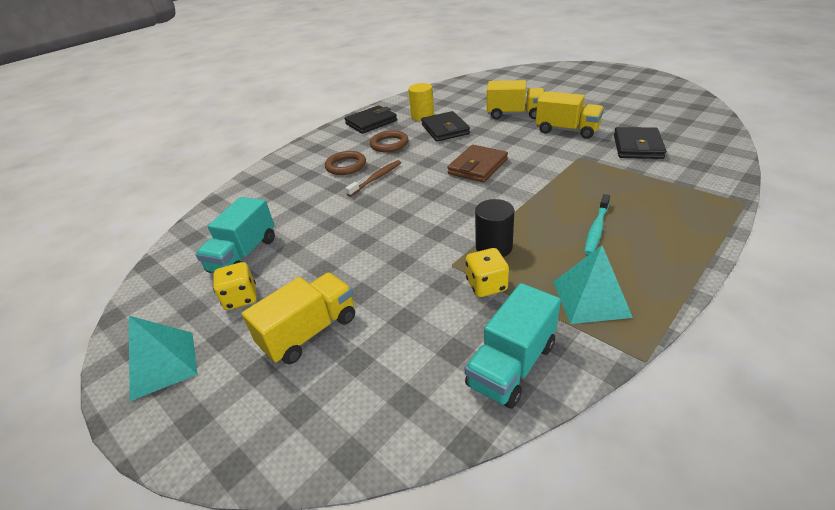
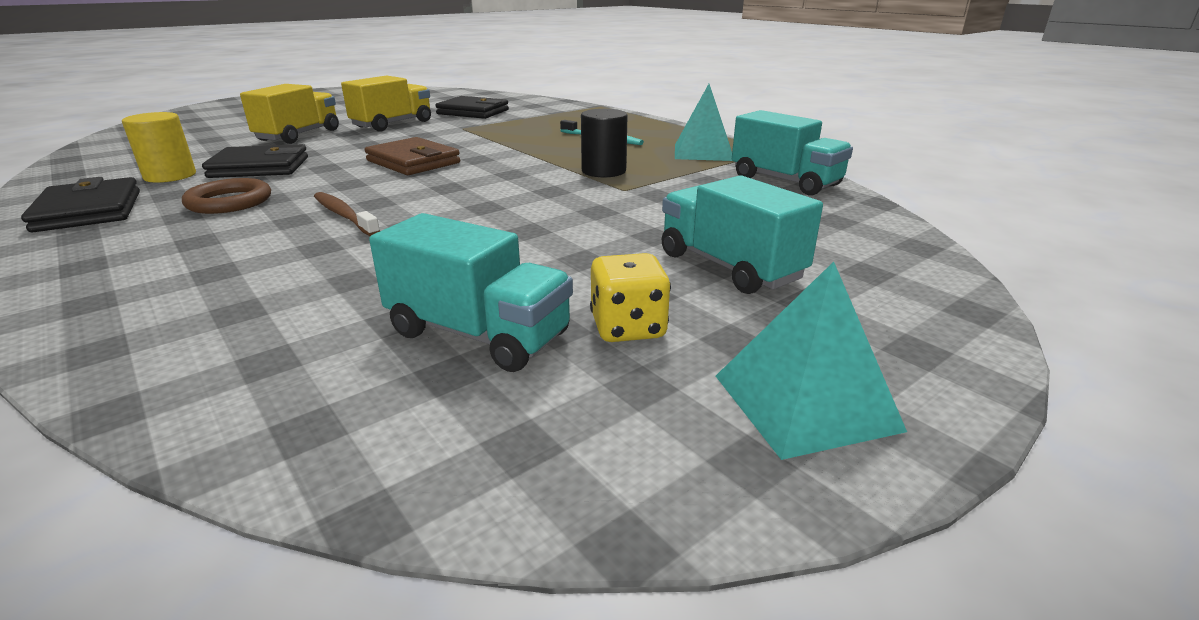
camera: 85 degrees left, 10 degrees down
yellow truck [242,272,355,364] -> turquoise truck [662,175,823,294]
brown ring [325,151,366,175] -> none
yellow dice [466,248,509,297] -> none

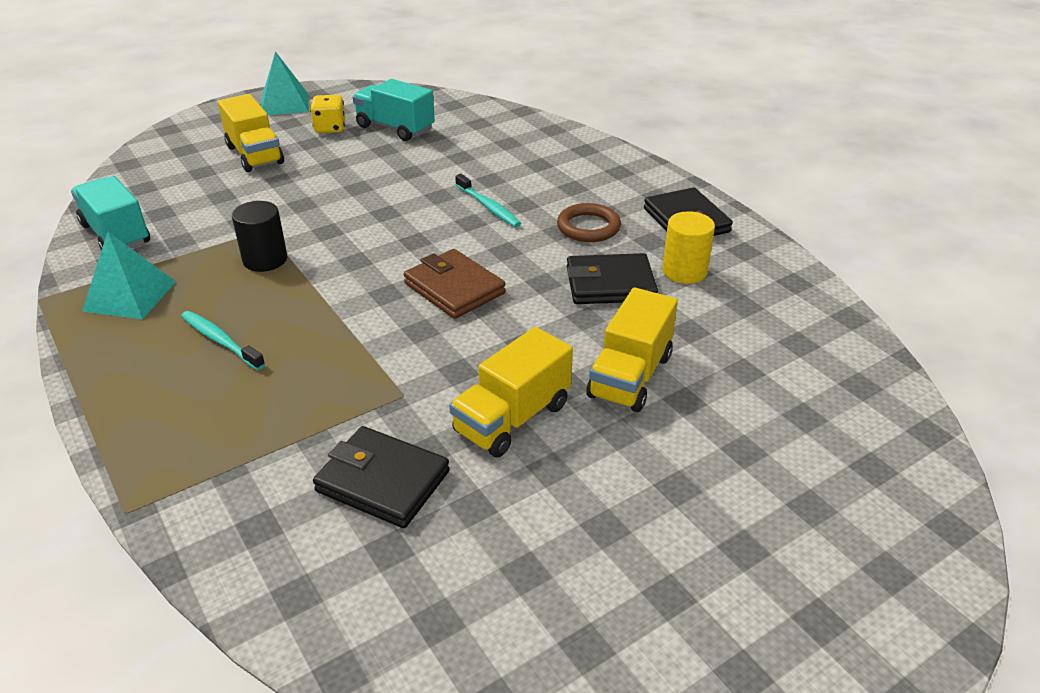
camera: 175 degrees left, 10 degrees up
brown toothbrush [314,192,380,236] -> turquoise toothbrush [455,174,521,227]
turquoise truck [662,175,823,294] -> yellow truck [218,94,284,172]

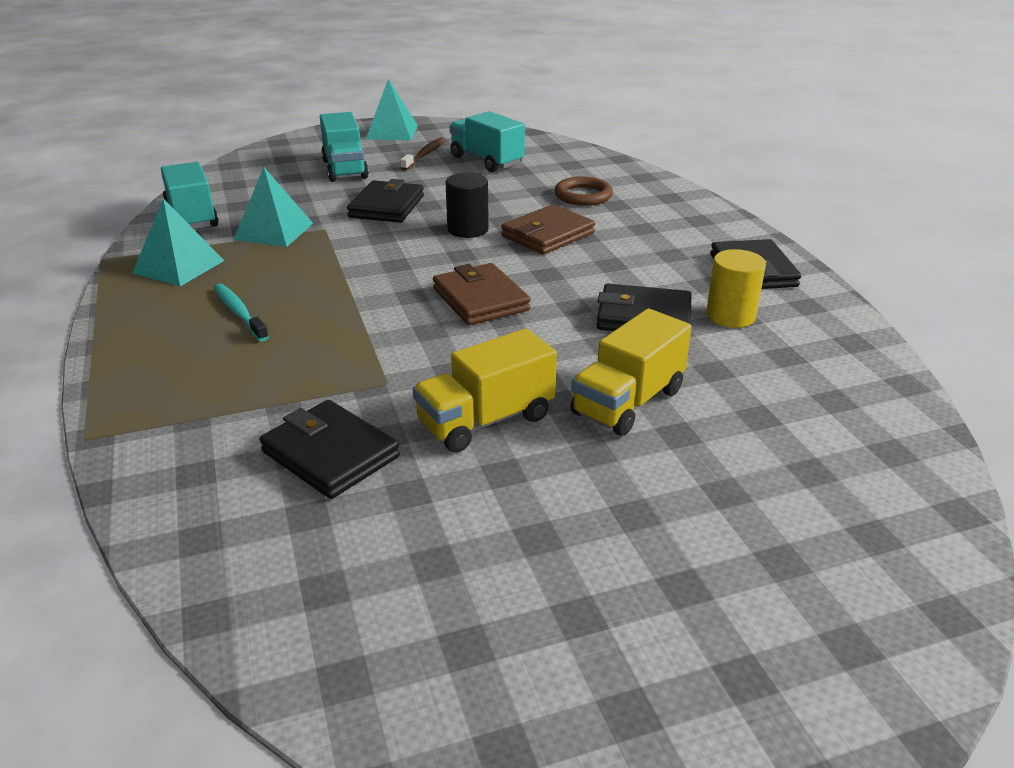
camera: 15 degrees right, 5 degrees down
yellow truck [218,94,284,172] -> turquoise truck [320,112,369,182]
black cylinder [232,201,287,272] -> black cylinder moved to [445,173,489,238]
yellow dice [310,95,345,133] -> brown toothbrush [400,137,446,171]
turquoise toothbrush [455,174,521,227] -> brown wallet [501,205,595,254]
brown ring [557,203,621,242] -> brown ring moved to [554,177,613,206]
none -> turquoise pyramid [234,167,313,247]
none -> black wallet [347,179,424,223]

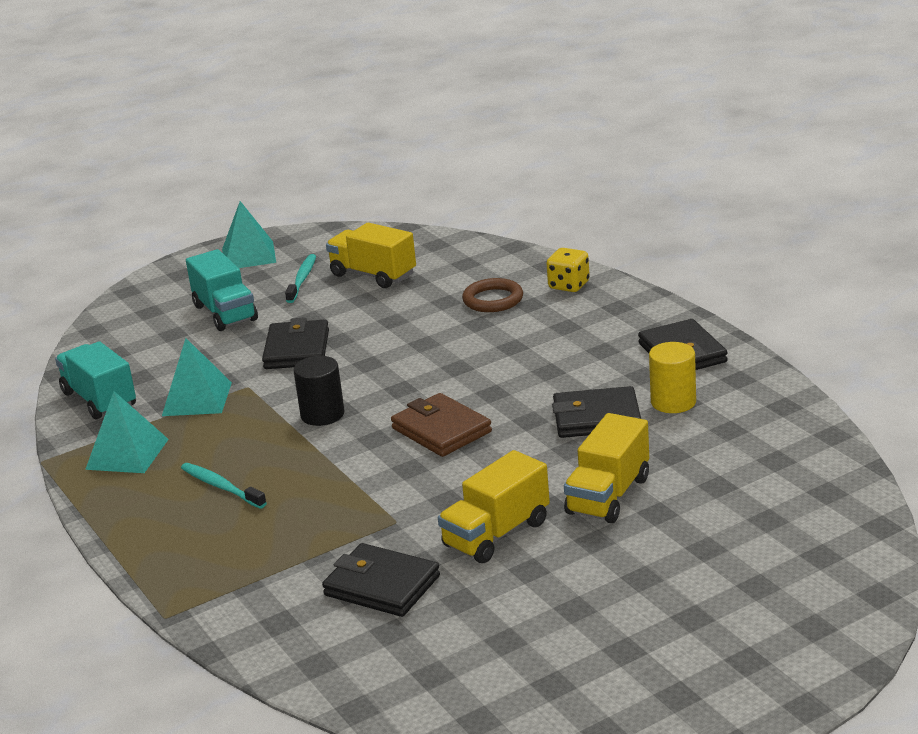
camera: 10 degrees left, 5 degrees down
brown toothbrush [400,137,446,171] -> turquoise toothbrush [285,254,316,303]
black cylinder [445,173,489,238] -> black cylinder moved to [293,356,345,426]
turquoise truck [449,111,525,172] -> yellow truck [326,223,416,288]
brown wallet [501,205,595,254] -> none
none -> yellow dice [546,248,590,292]

